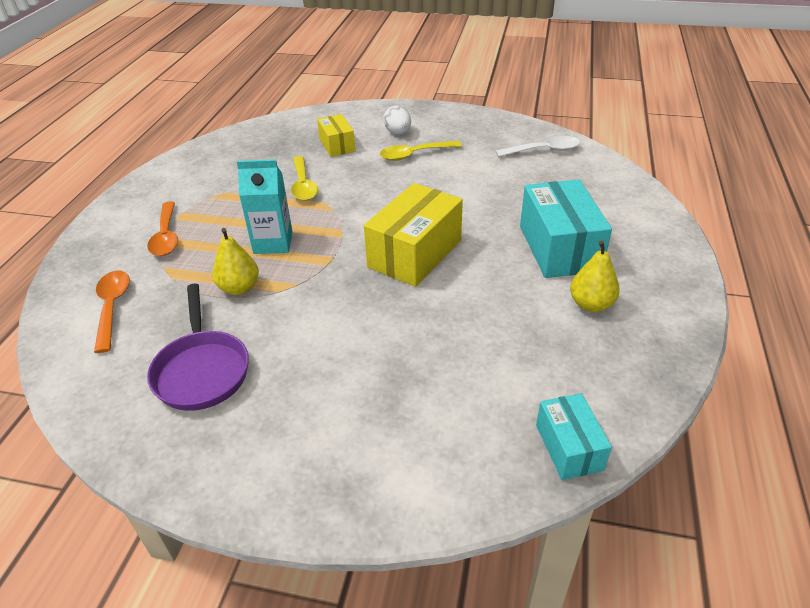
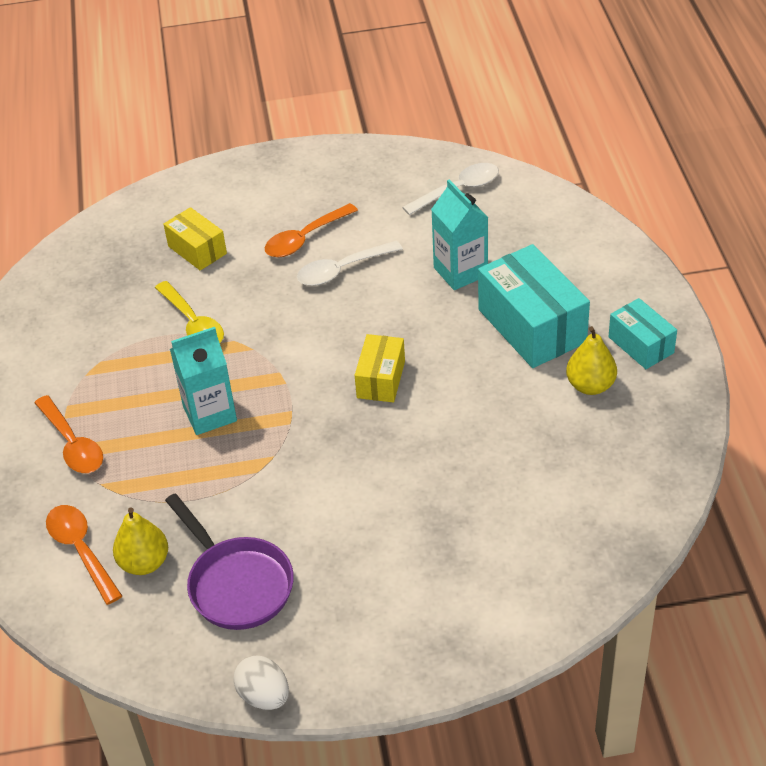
camera: 20 degrees left, 5 degrees up
yellow pear [212,228,259,295] -> yellow pear moved to [113,507,168,575]
yellow box [364,183,463,287] -> yellow box [355,334,405,402], size x0.57
yellow spoon [380,141,462,161] -> orange spoon [265,203,358,257]
white egg [383,106,411,134] -> white egg moved to [233,656,289,710]
turquoise box [536,393,612,480] -> turquoise box moved to [608,298,677,369]
none -> white spoon [297,240,403,286]
none -> turquoise carton [431,179,488,290]

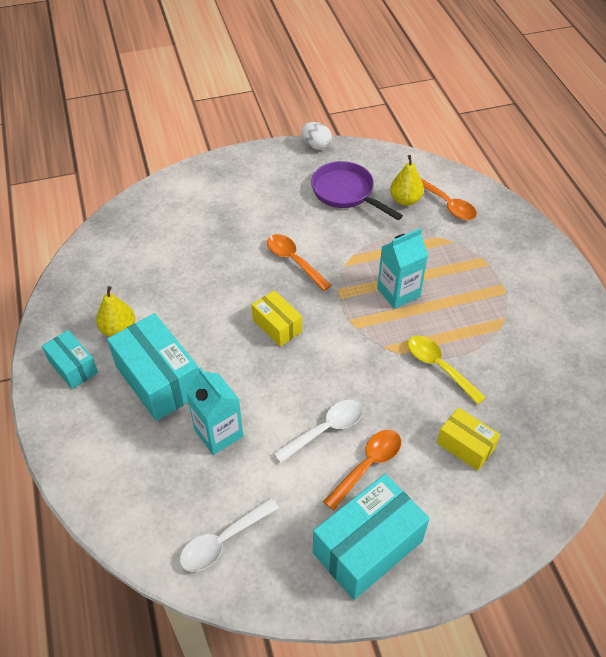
camera: 170 degrees right, 5 degrees up
orange spoon [34,395,103,473] -> orange spoon moved to [267,234,332,291]
yellow box [355,334,405,402] -> yellow box turned 45 degrees counterclockwise [252,290,302,347]
none -> turquoise box [313,474,429,600]

